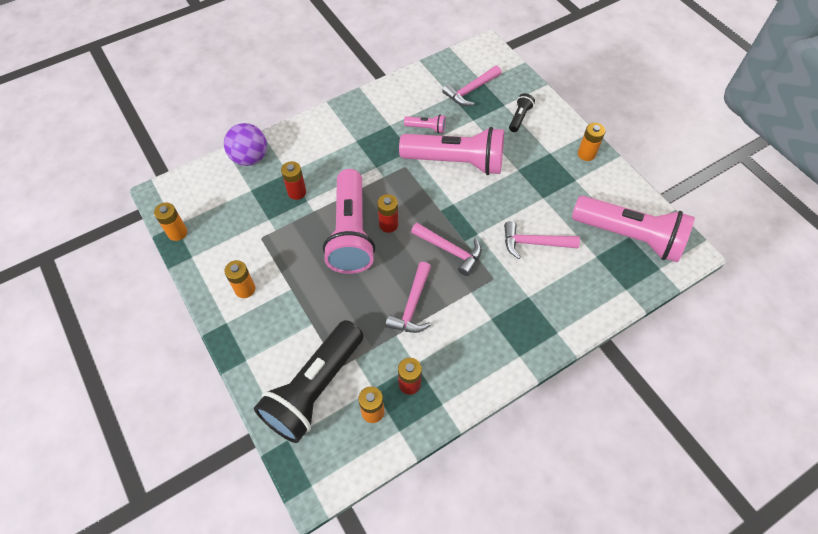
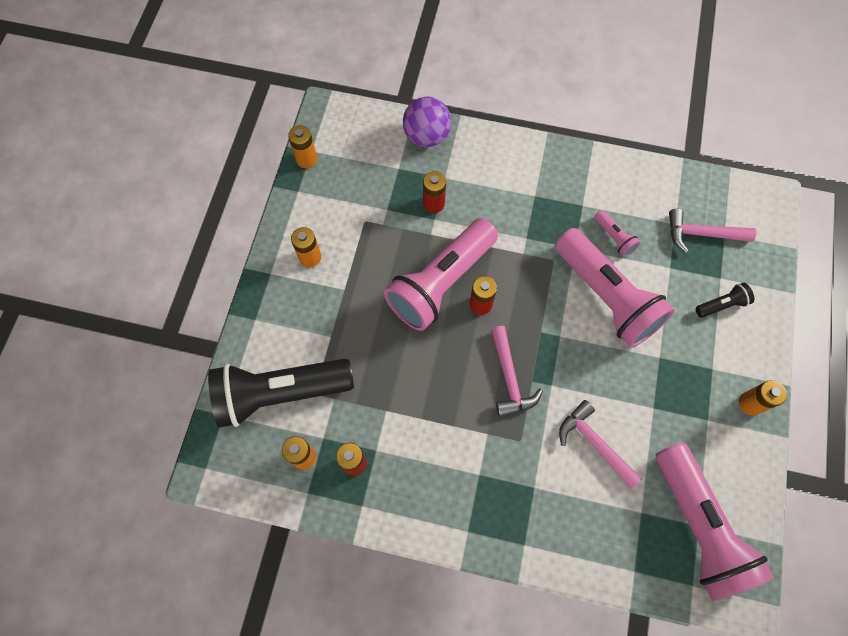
camera: 45 degrees right, 10 degrees up
pink hammer [385,262,431,333] -> none

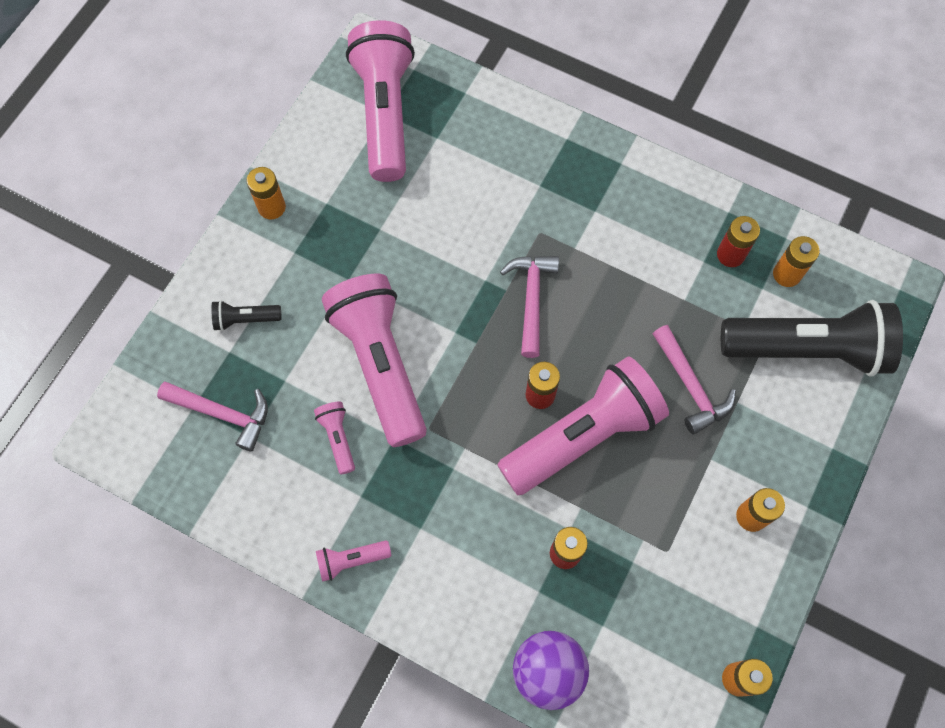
camera: 165 degrees left, 0 degrees up
pink hammer [559,400,642,489] -> pink hammer moved to [652,325,736,435]
none -> pink flashlight [316,540,391,582]

